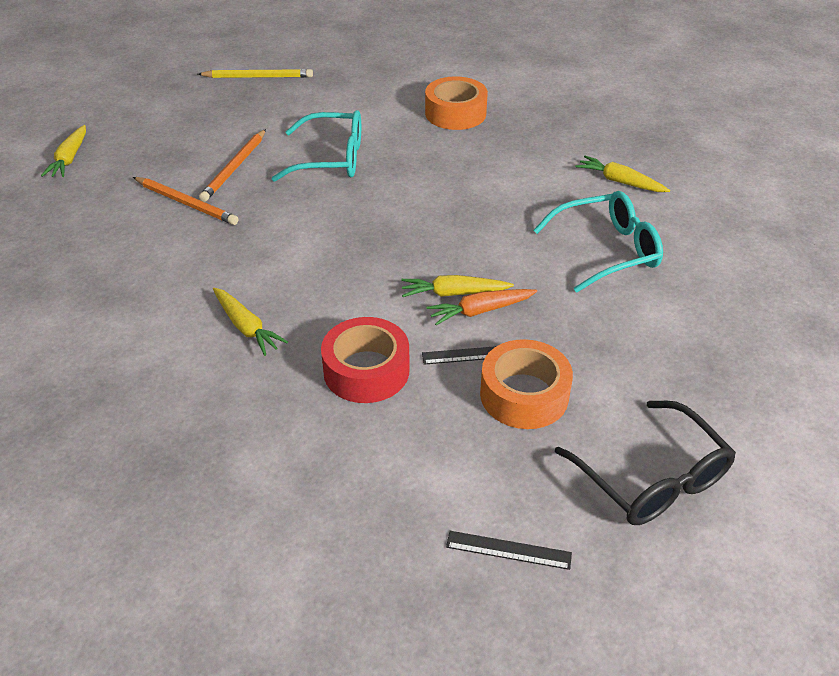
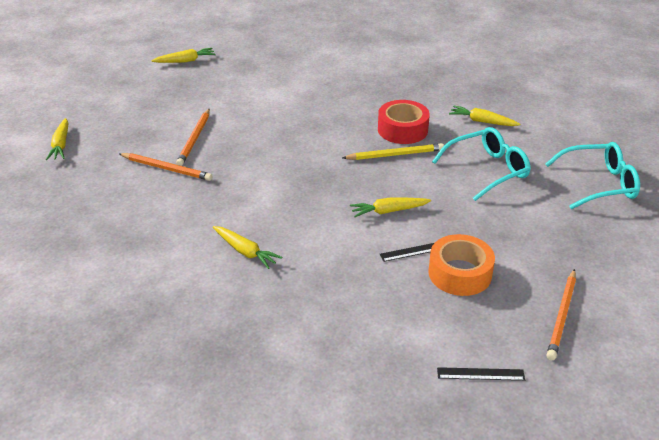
camera: 10 degrees left, 5 degrees down
yellow pencil [198,69,313,78] -> yellow pencil moved to [342,143,444,160]
turquoise glasses [271,110,361,182] -> turquoise glasses moved to [545,142,640,209]
red tape [321,317,410,403] -> red tape moved to [378,100,430,144]
orange tape [425,76,488,130] -> none
orange carrot [426,289,537,325] -> none
black glasses [555,401,736,525] -> orange pencil [547,269,576,360]
none -> yellow carrot [151,48,216,63]

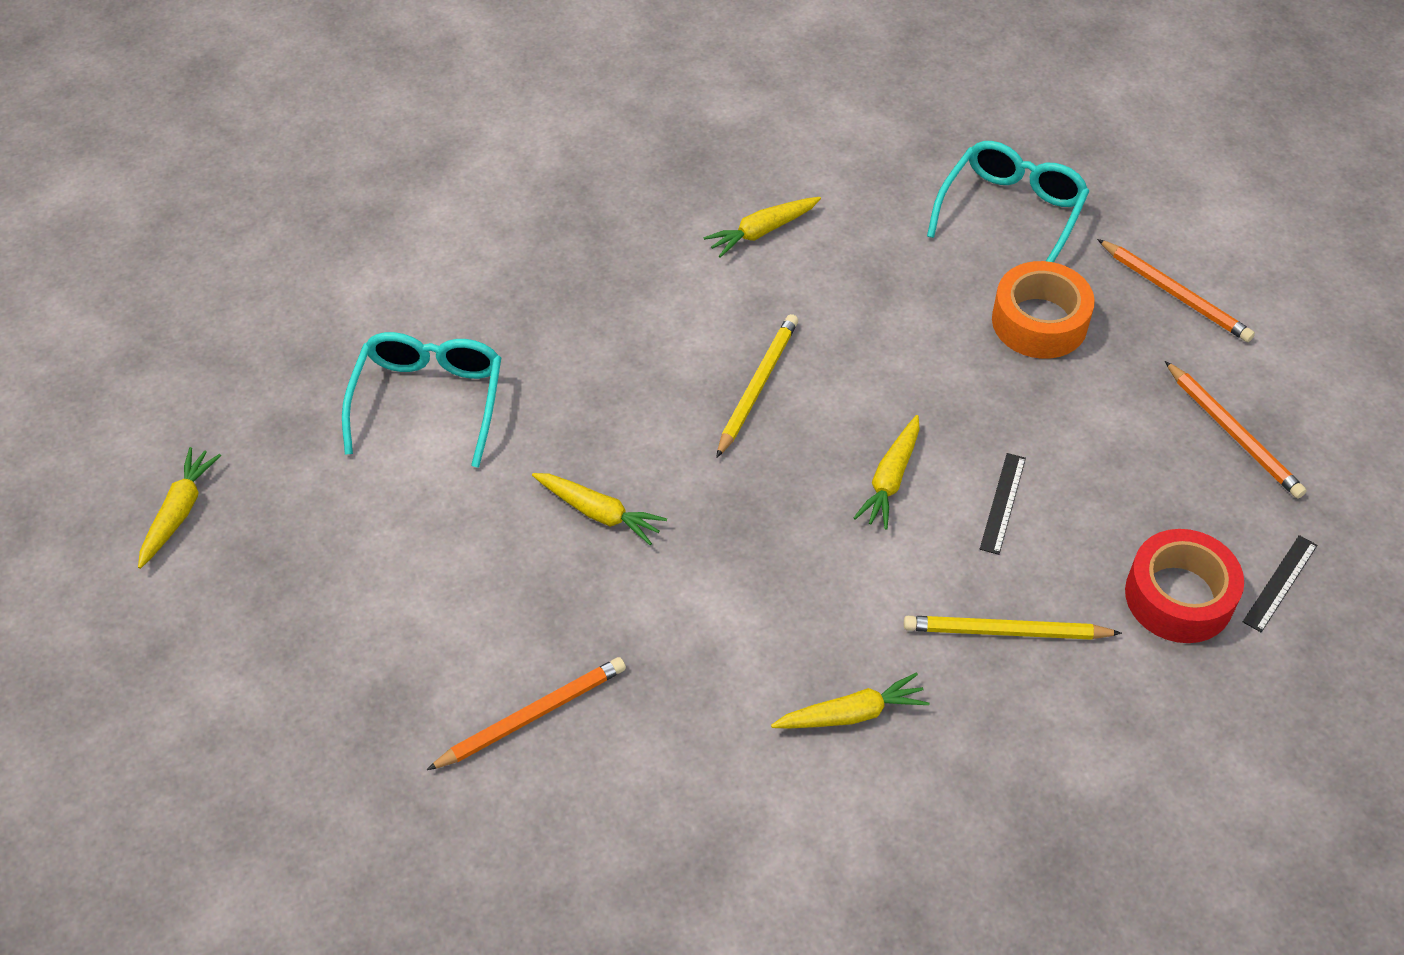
camera: 55 degrees left, 15 degrees up
yellow carrot [46,118,68,160] -> yellow carrot moved to [532,473,667,545]
orange pencil [176,108,210,166] -> orange pencil moved to [1097,239,1255,342]
red tape [378,100,430,144] -> red tape moved to [1125,529,1244,643]
orange tape [428,234,495,296] -> orange tape moved to [992,261,1095,359]
turquoise glasses [432,127,531,201] -> turquoise glasses moved to [342,332,501,468]
none -> yellow pencil [904,616,1122,640]

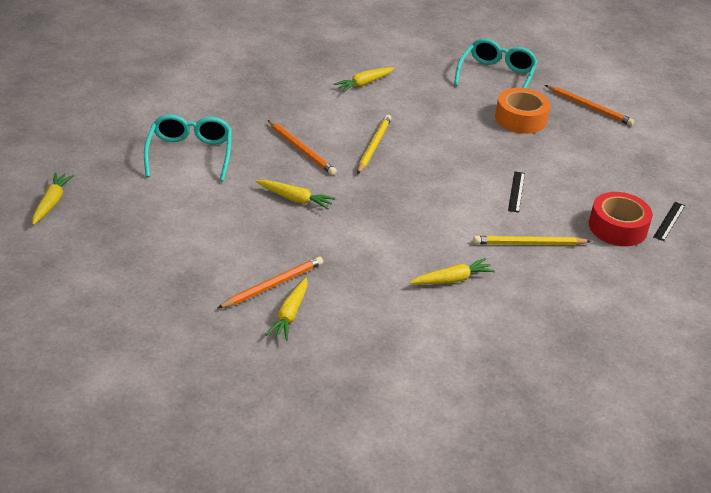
camera: 10 degrees left, 15 degrees down
yellow carrot [854,415,920,530] -> yellow carrot moved to [266,277,308,341]
orange pencil [1165,361,1307,499] -> orange pencil moved to [268,120,337,175]

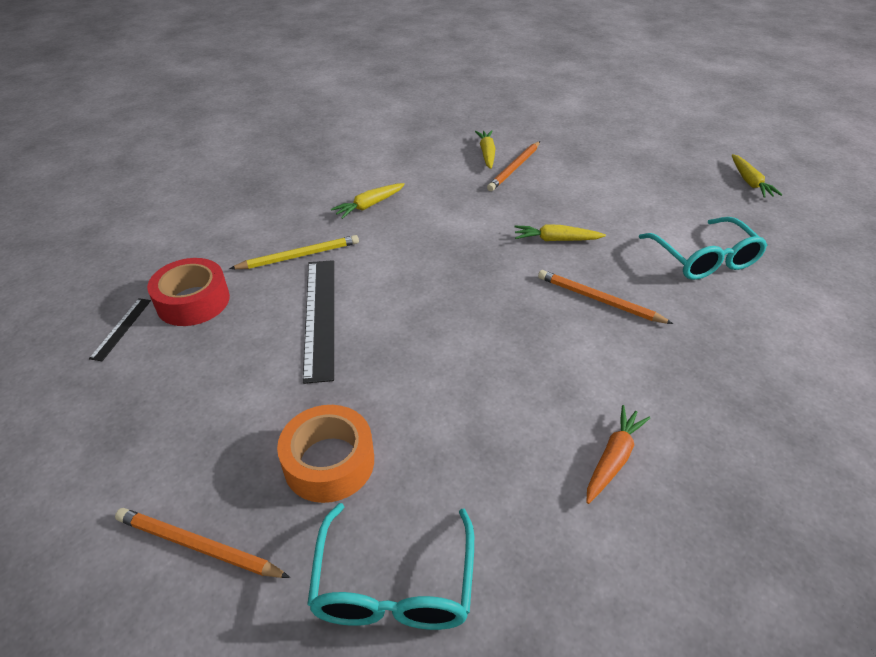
camera: 165 degrees right, 5 degrees up
yellow carrot [333,67,394,92] -> orange carrot [587,405,650,504]
yellow pencil [357,115,392,174] -> none
black ruler [508,171,525,213] -> black ruler [303,260,334,384], size x2.01

